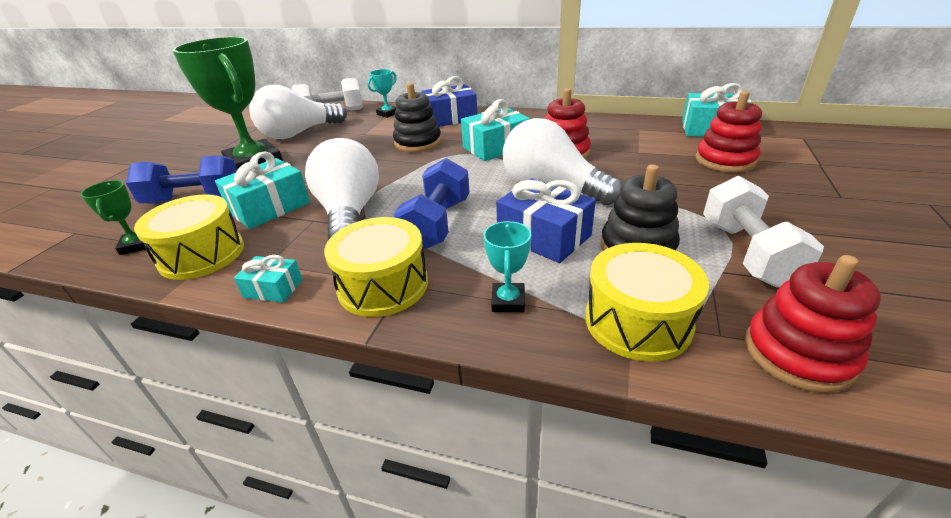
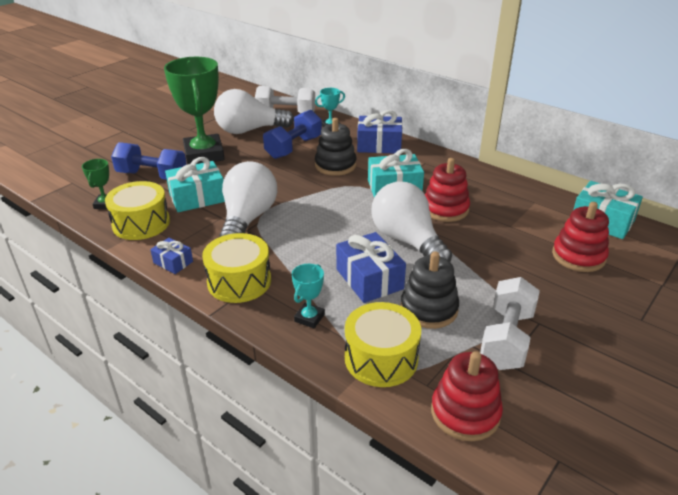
camera: 20 degrees right, 0 degrees up
turquoise gift [234,255,303,303] -> blue gift [150,238,193,274]
blue dumbbell [394,158,470,250] -> blue dumbbell moved to [263,110,322,159]

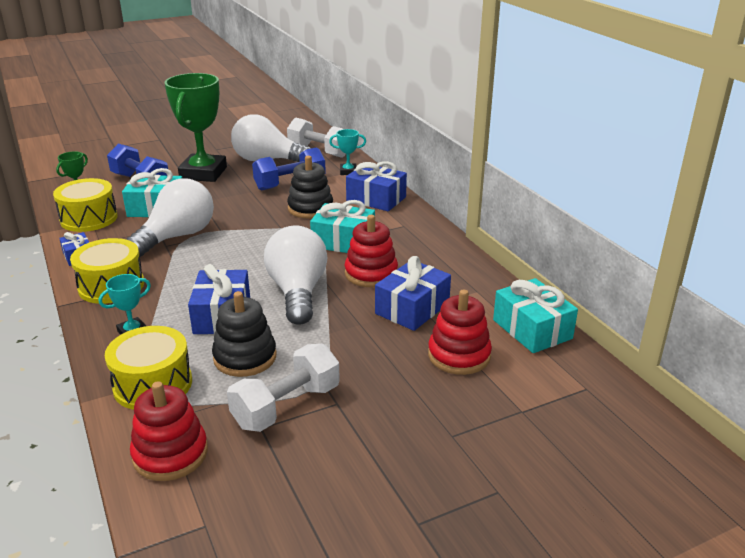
camera: 25 degrees right, 5 degrees down
none -> blue gift [375,256,451,331]

